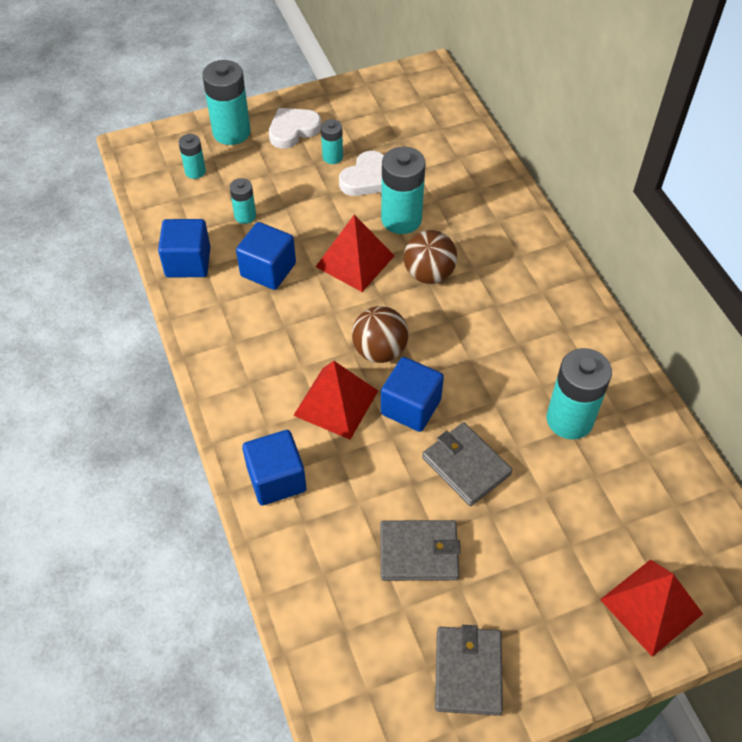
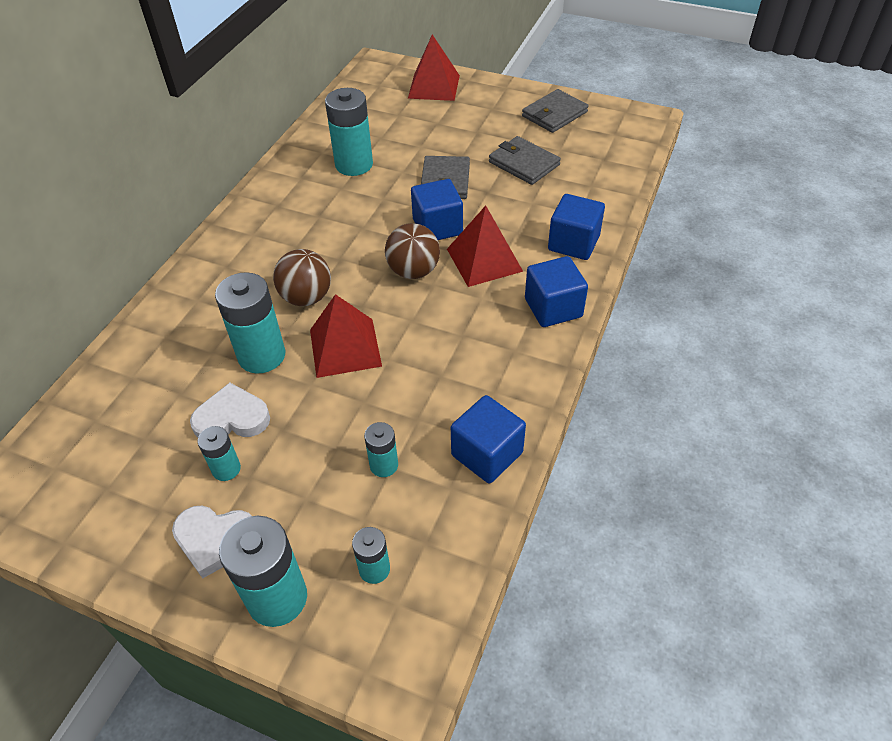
camera: 135 degrees left, 5 degrees down
blue cube [236,222,296,290] -> blue cube moved to [525,256,588,327]

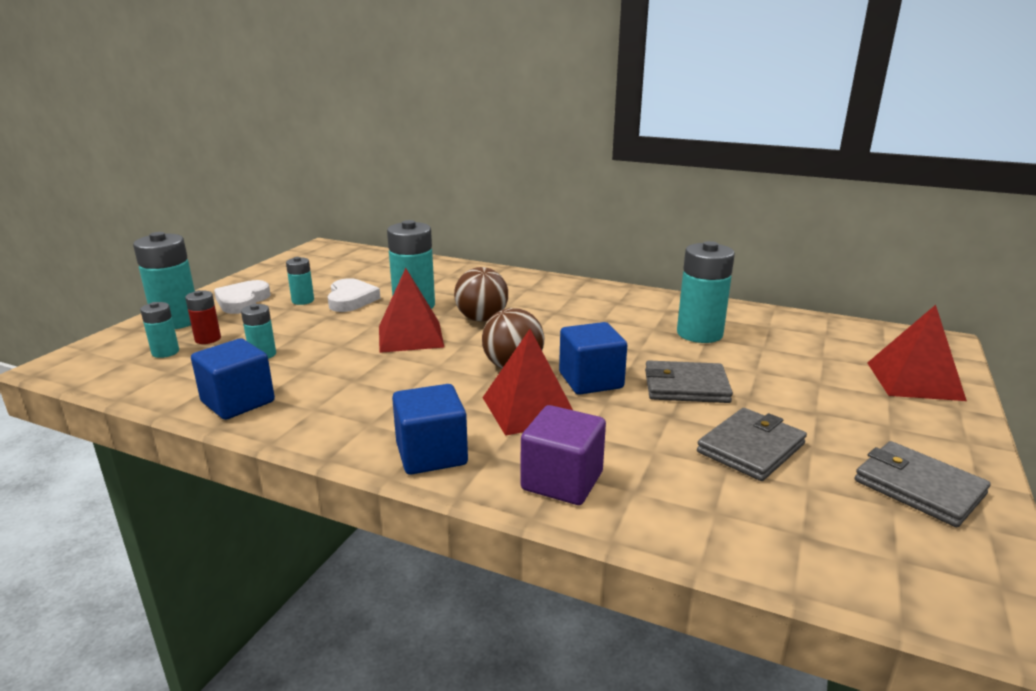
camera: 90 degrees right, 25 degrees down
blue cube [548,194,605,260] -> purple cube [521,405,606,505]
none -> red battery [185,290,221,344]

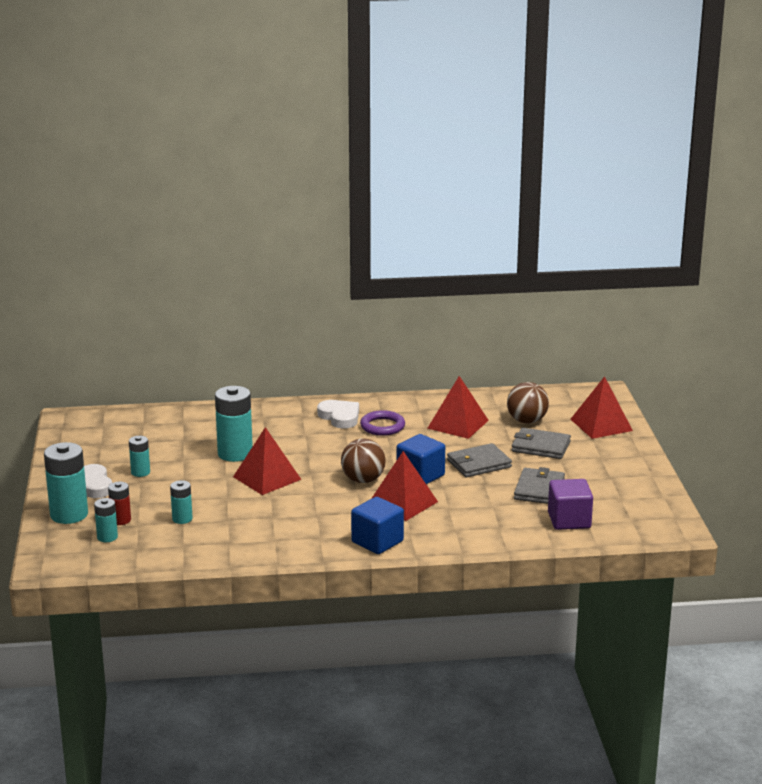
camera: 30 degrees left, 0 degrees up
blue cube [191,338,275,420] -> none
white heart [327,278,381,312] -> white heart moved to [317,400,359,429]
brown ball [454,267,508,321] -> brown ball moved to [507,382,549,424]
purple cube [521,405,606,505] -> purple cube moved to [548,479,593,530]
turquoise battery [677,241,735,343] -> red pyramid [427,376,489,439]
grey wallet [855,441,991,527] -> grey wallet moved to [511,428,571,459]
none -> purple ring [360,410,405,436]

